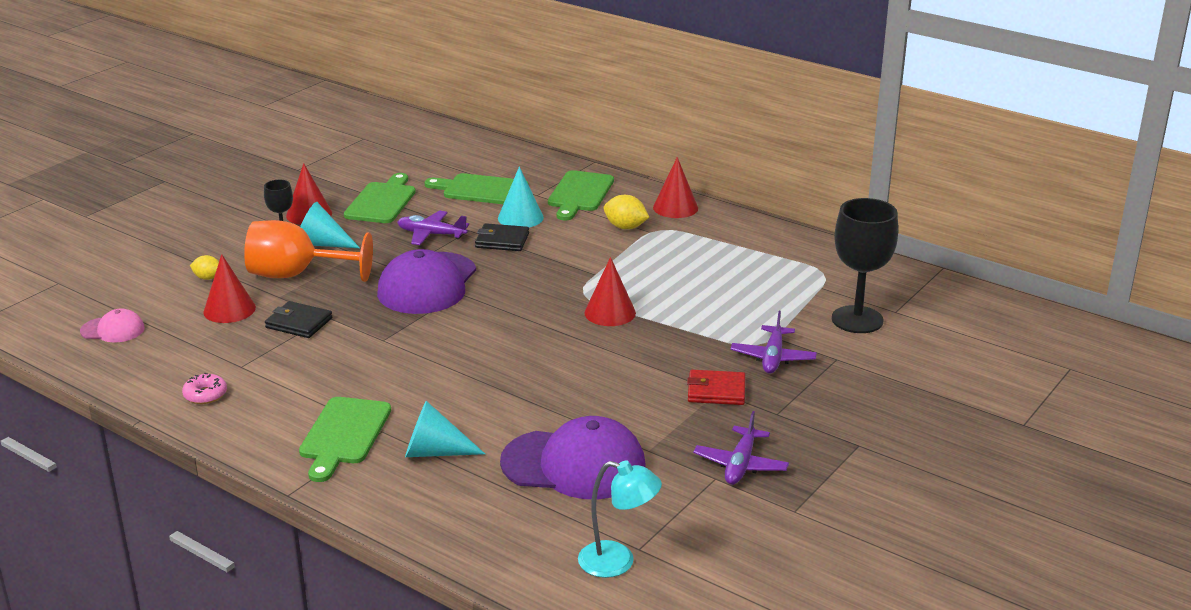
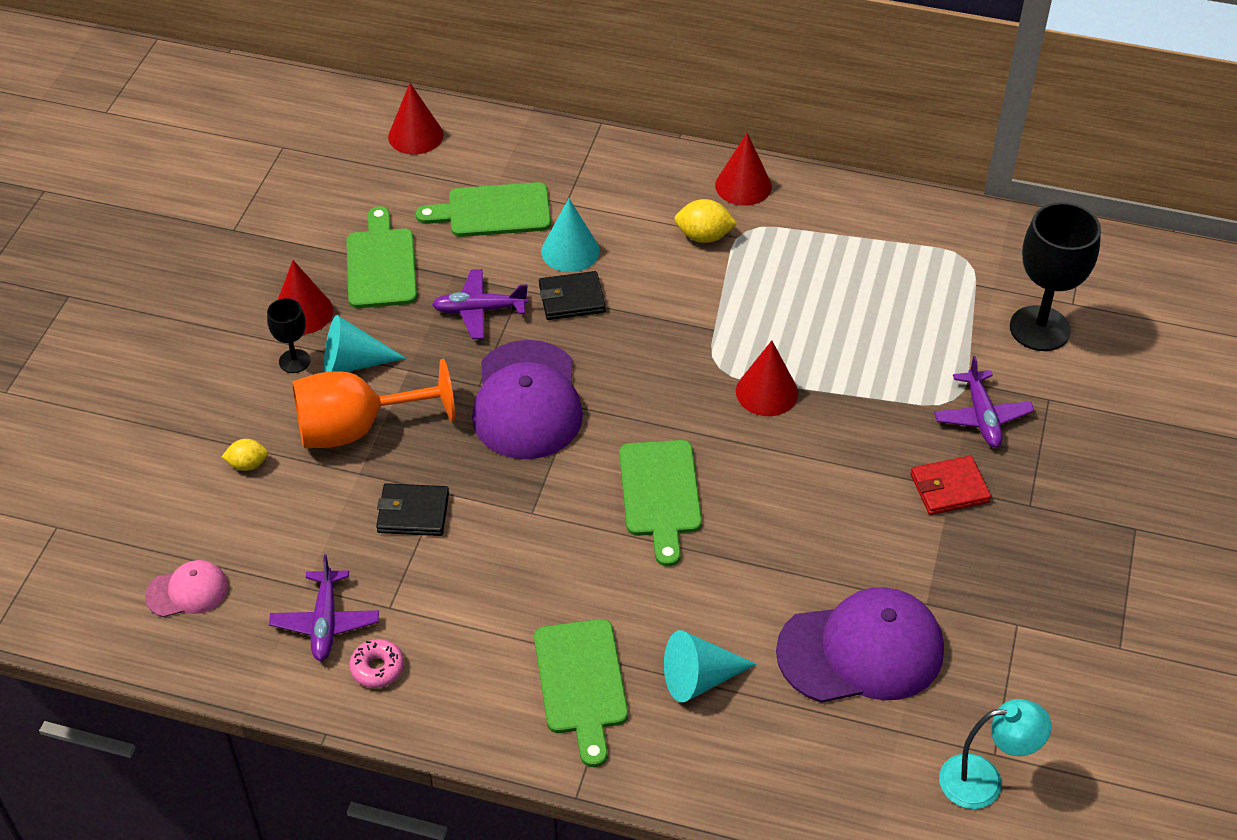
camera: 20 degrees left, 20 degrees up
red cone [203,254,256,323] -> red cone moved to [388,83,443,155]
green cutting board [548,170,614,221] -> green cutting board moved to [619,440,702,567]
purple plane [693,411,789,485] -> purple plane moved to [269,555,379,661]

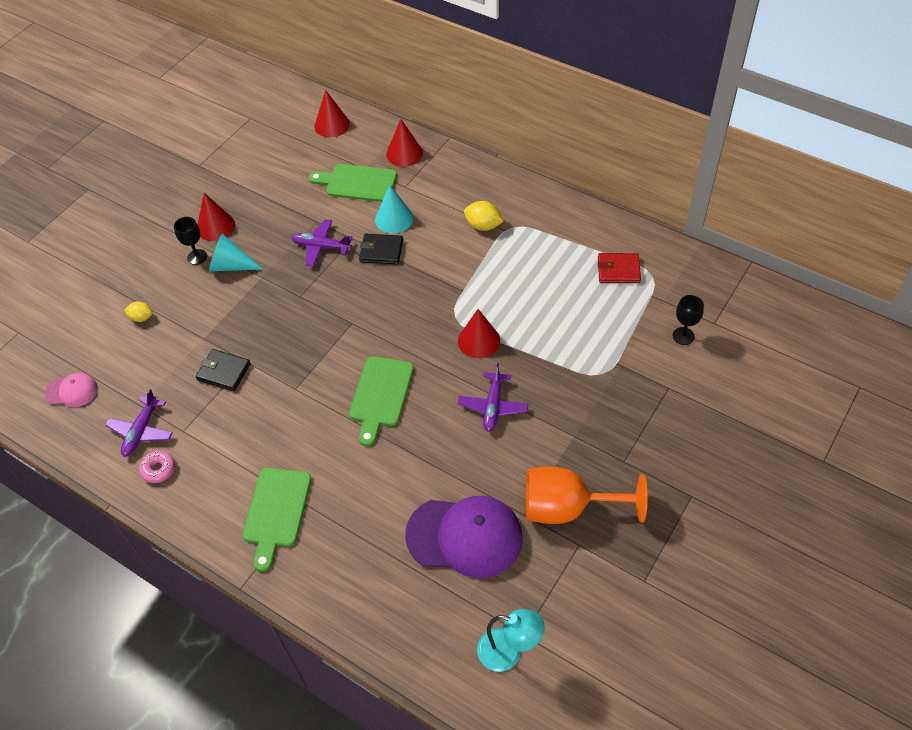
camera: 20 degrees right, 5 degrees up
orange goblet [292,359,455,448] -> orange goblet moved to [526,467,648,524]
green cutting board [347,206,417,308] -> none
purple cap [472,340,583,459] -> none
turquoise cone [664,630,757,703] -> none
red cone [715,133,772,206] -> red cone moved to [386,119,423,167]
red wallet [911,456,991,515] -> red wallet moved to [598,253,641,283]
purple plane [934,356,1034,447] -> purple plane moved to [458,363,528,432]
black goblet [1010,202,1101,351] -> black goblet [672,295,704,345], size x0.51

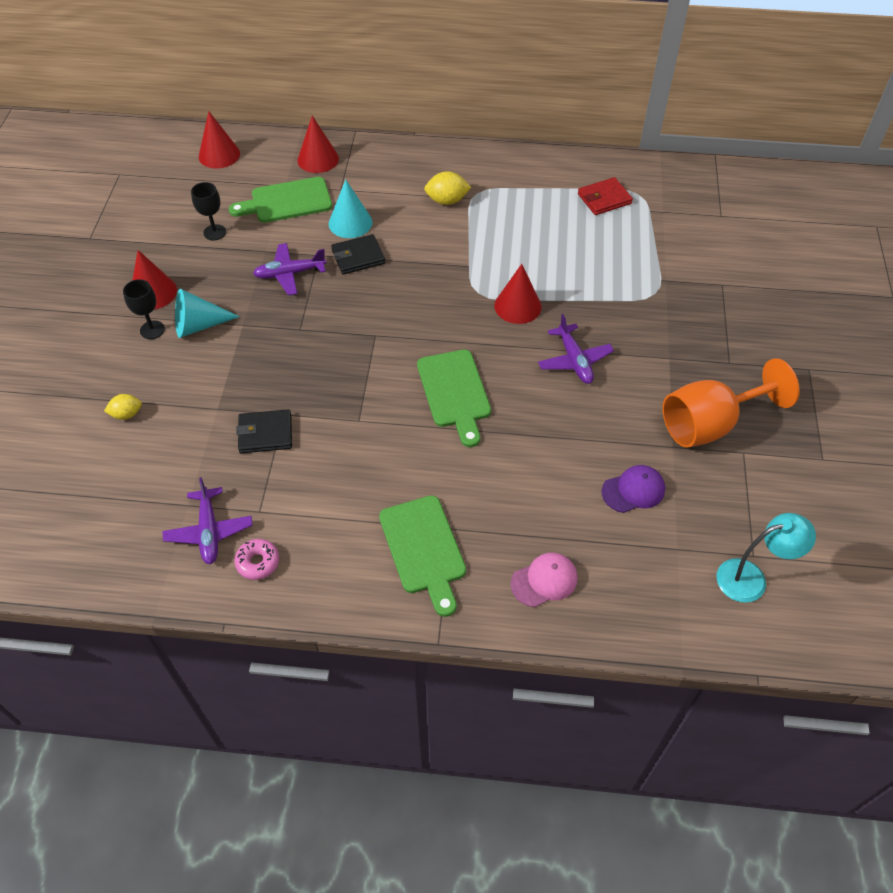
camera: 30 degrees left, 0 degrees up
pink cap [45,373,98,407] -> pink cap moved to [510,552,578,607]
purple cap [405,496,523,578] -> purple cap [602,465,665,513], size x0.50
black goblet [672,295,704,345] -> black goblet moved to [191,182,226,240]

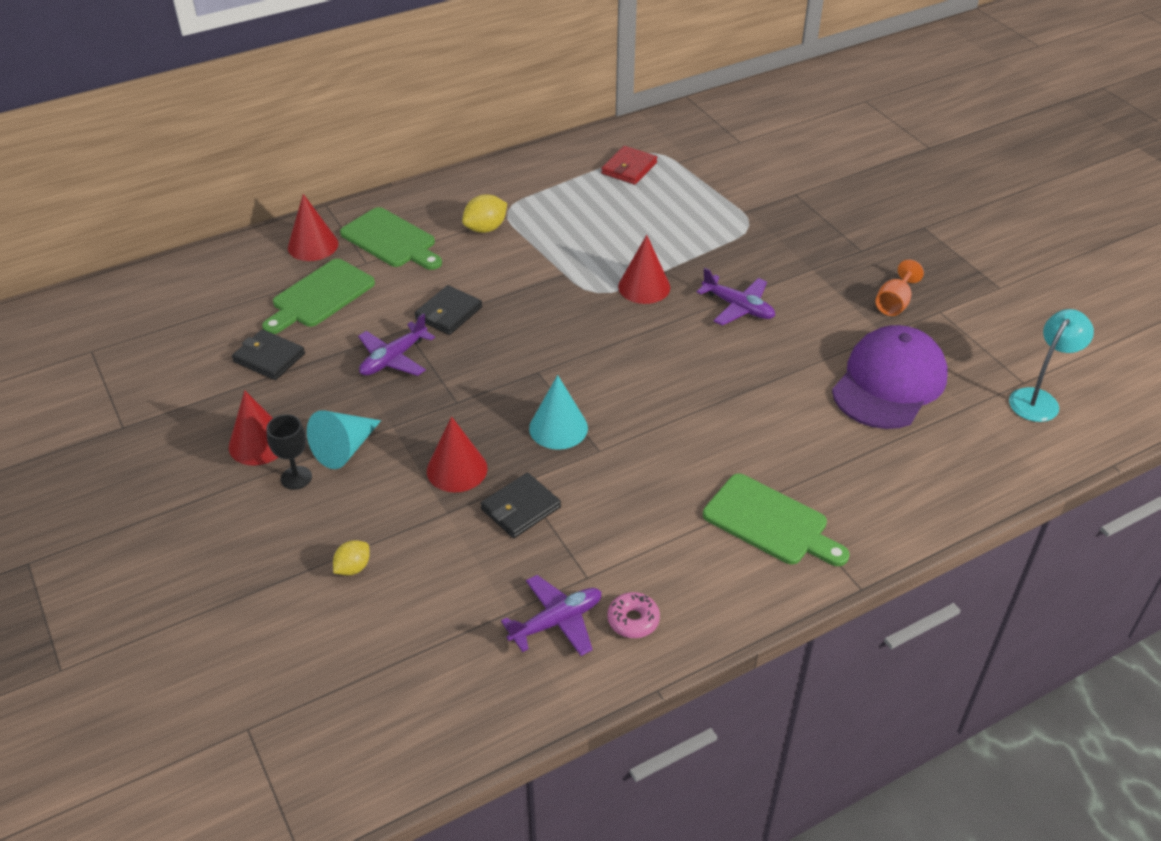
camera: 35 degrees left, 10 degrees down
purple plane [163,477,253,564] -> purple plane turned 75 degrees counterclockwise [501,575,602,656]
black goblet [191,182,226,240] -> black wallet [232,329,305,380]
red cone [199,111,240,169] -> red cone moved to [427,416,487,493]
turquoise cone [329,180,372,238] -> turquoise cone moved to [529,375,588,450]
green cutting board [417,350,491,447] -> green cutting board moved to [340,207,442,270]
pink cap [510,552,578,607] -> none
purple cap [602,465,665,513] -> purple cap [832,325,948,429], size x2.01
orange goblet [662,358,800,447] -> orange goblet [875,260,924,316], size x0.51

